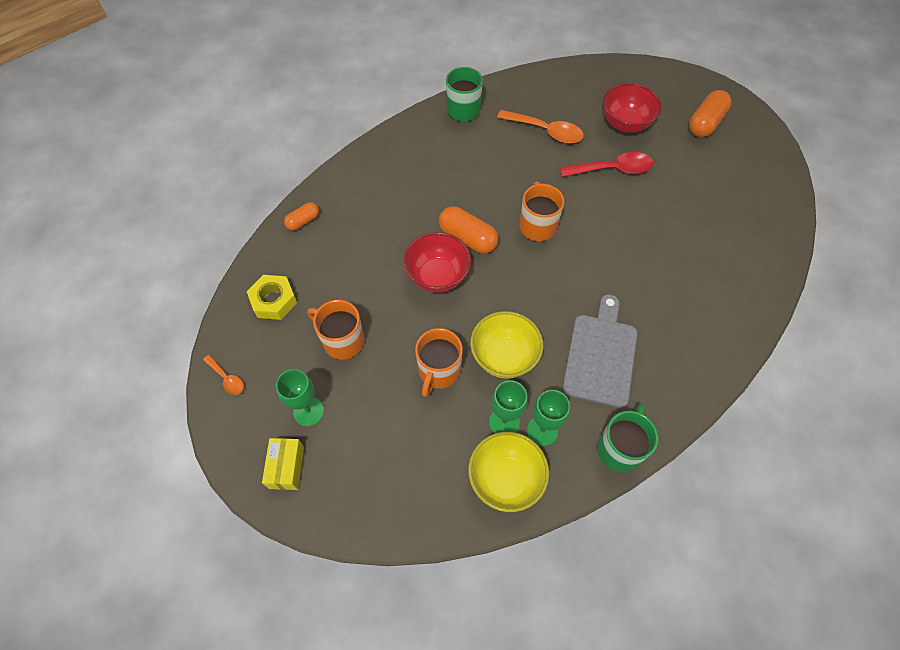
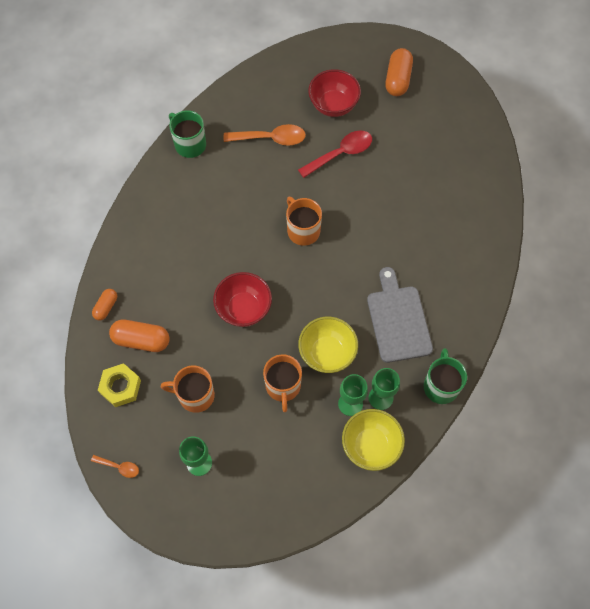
camera: 25 degrees left, 5 degrees up
yellow box [262,438,304,490] -> none
orange capsule [439,206,499,254] -> orange capsule moved to [109,319,170,352]

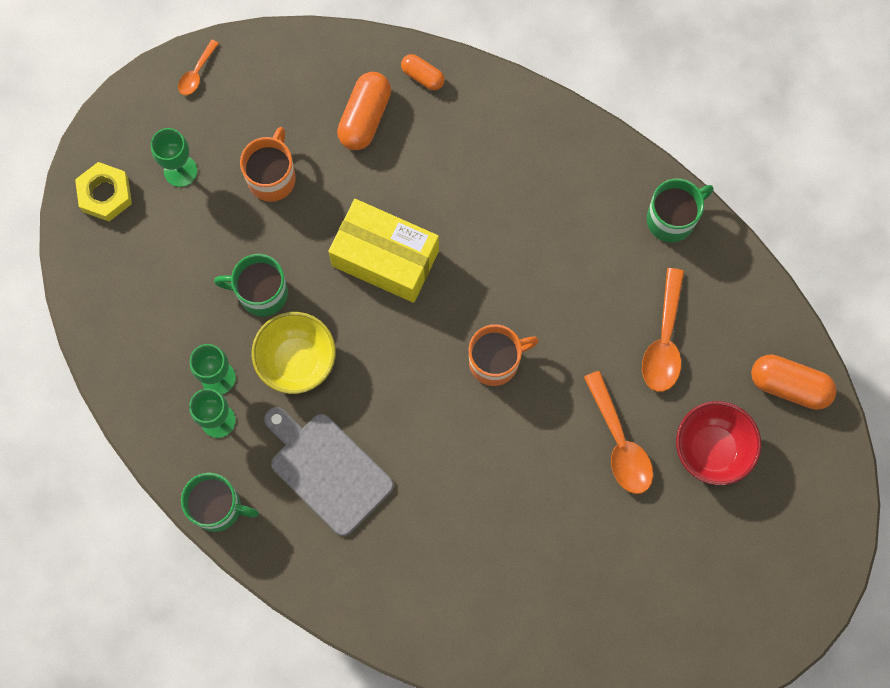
camera: 100 degrees right, 10 degrees up
yellow nut [98,363,141,407] -> yellow nut moved to [75,162,132,221]
red bowl [213,272,272,327] -> yellow box [328,199,439,303]
orange mug [263,354,302,412] -> green mug [214,254,288,317]
red spoon [298,130,372,178] -> orange spoon [584,371,653,494]
yellow bowl [342,409,405,471] -> none
grey cutting board [367,267,433,363] -> grey cutting board turned 135 degrees counterclockwise [264,407,394,536]
orange capsule [385,48,413,96] -> orange capsule moved to [751,354,837,410]

